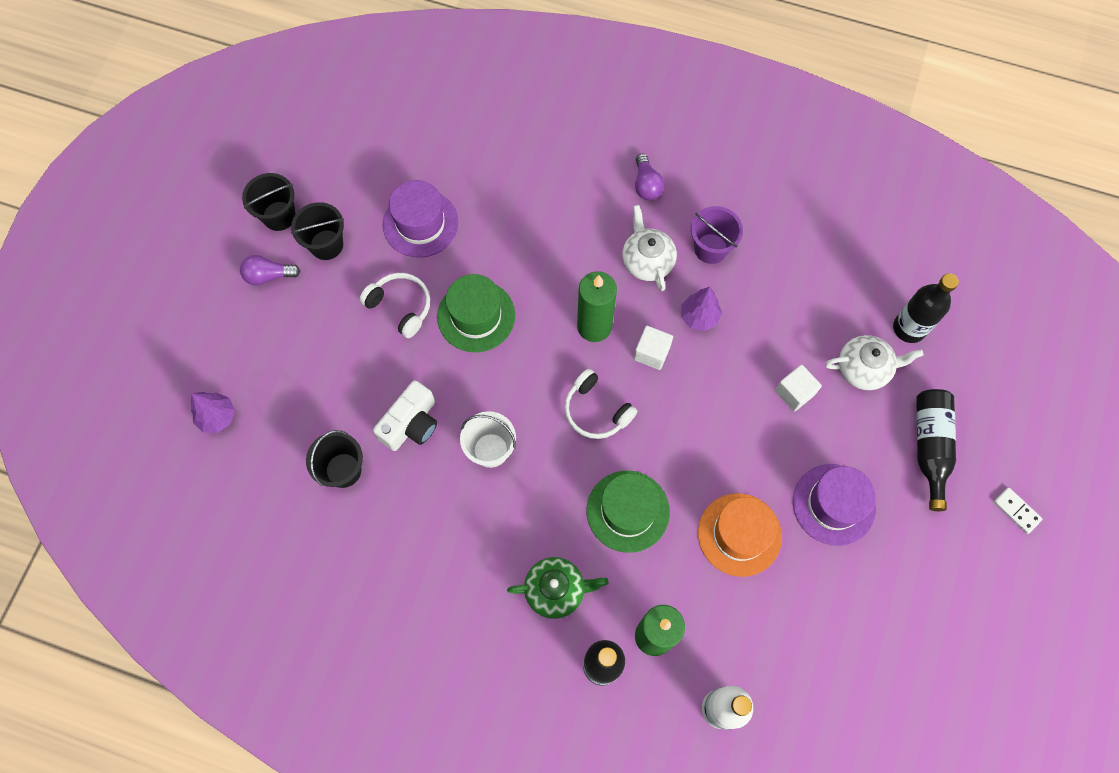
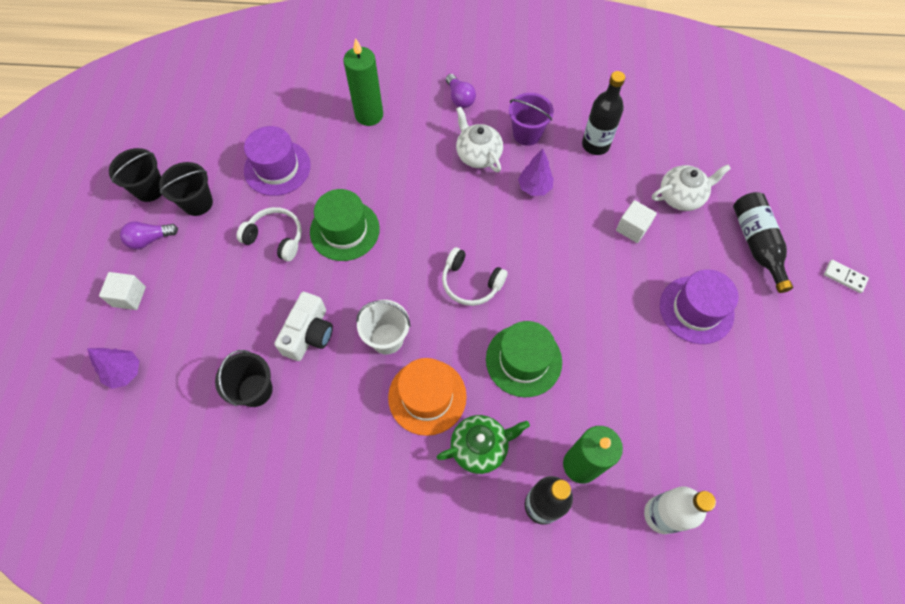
camera: 15 degrees left, 5 degrees down
green candle [577,271,617,342] -> green candle moved to [343,38,383,126]
white cube [634,326,673,370] -> white cube moved to [99,272,146,310]
orange hat [698,493,782,577] -> orange hat moved to [388,358,467,436]
black bottle [893,273,959,343] -> black bottle moved to [582,71,625,155]

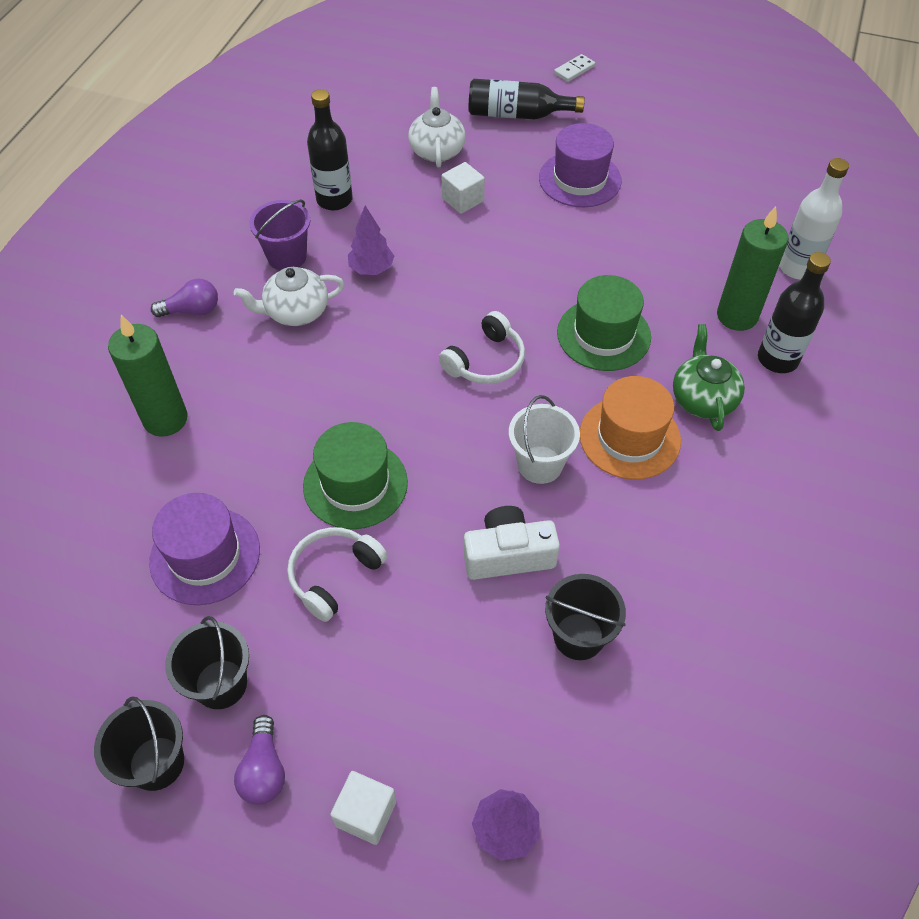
camera: 75 degrees left, 10 degrees down
white camera [274,292,333,361] -> white camera turned 45 degrees counterclockwise [464,506,560,580]

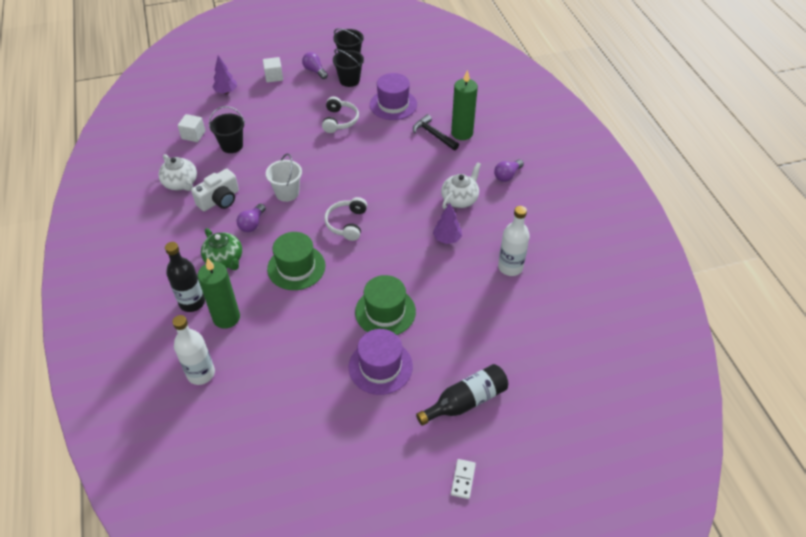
camera: 145 degrees right, 5 degrees down
purple bucket [249,200,310,271] -> none
green hat [303,422,408,529] -> green hat moved to [355,275,416,335]
black bottle [307,89,353,210] -> white bottle [498,206,530,276]
white teapot [408,87,466,168] -> white teapot moved to [158,154,197,191]
white cube [442,162,485,214] -> white cube moved to [178,114,205,142]
white camera [464,506,560,580] -> white camera moved to [191,169,239,211]
orange hat [580,376,681,480] -> purple light bulb [236,203,266,232]
none -> black hammer [413,114,459,150]

